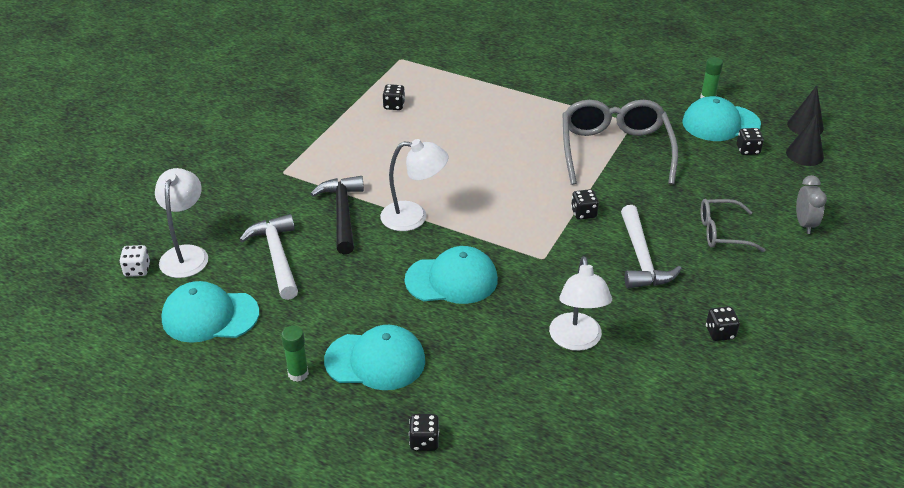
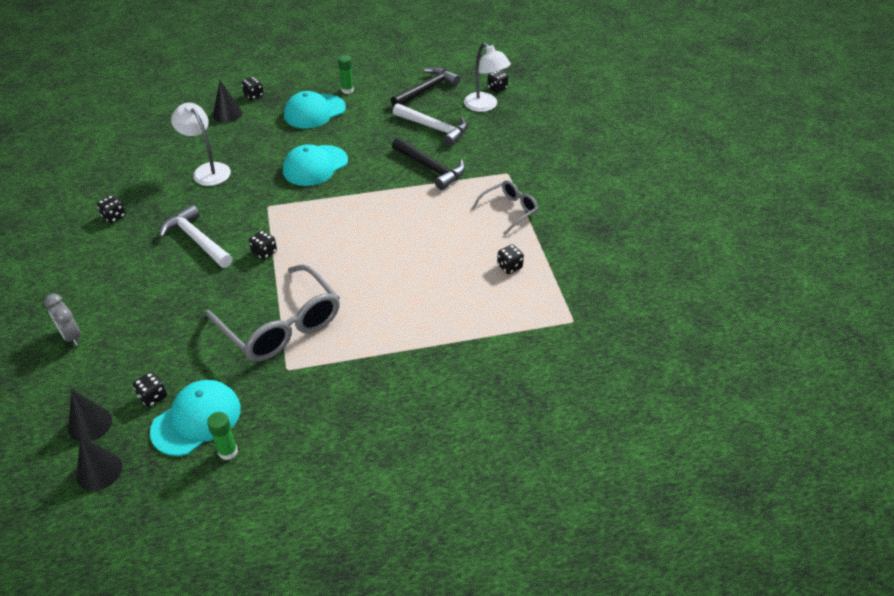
camera: 140 degrees right, 5 degrees up
white dice [119,245,150,277] -> black dice [487,70,508,93]
turquoise cap [161,281,259,343] -> black hammer [391,67,460,106]
white lamp [380,139,448,231] -> none
grey glasses [701,199,765,252] -> grey glasses moved to [471,180,538,235]
none -> black cone [213,80,242,123]

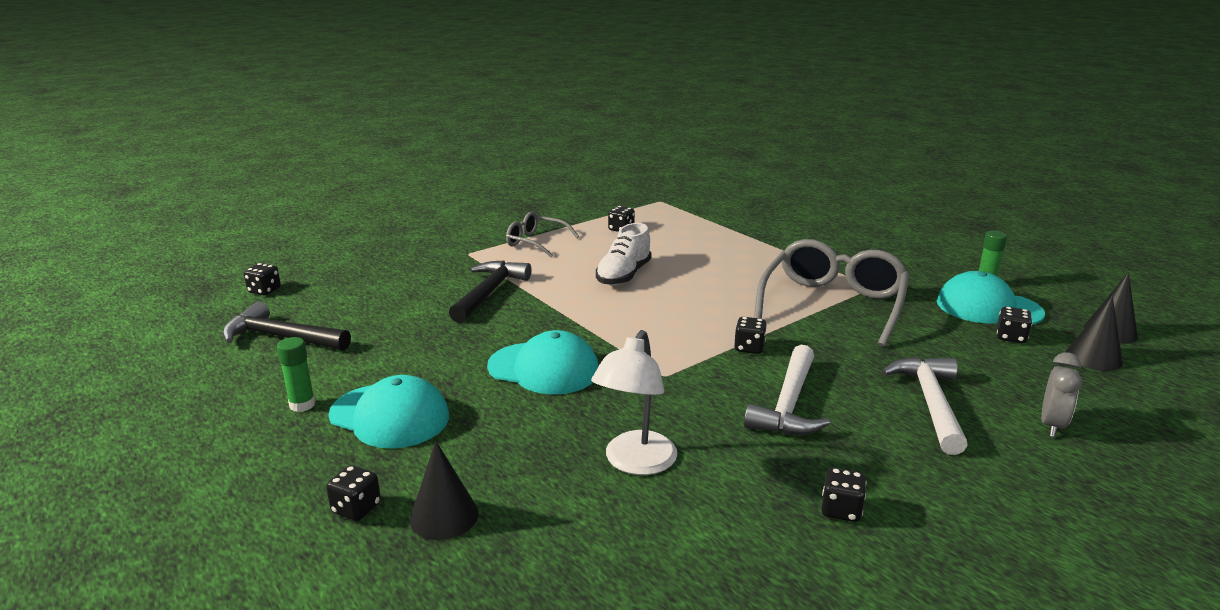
camera: 115 degrees left, 20 degrees down
white hammer [393,103,468,146] -> white hammer moved to [881,357,968,455]
white lamp [464,43,511,112] -> none
none -> white shoe [596,223,652,286]

